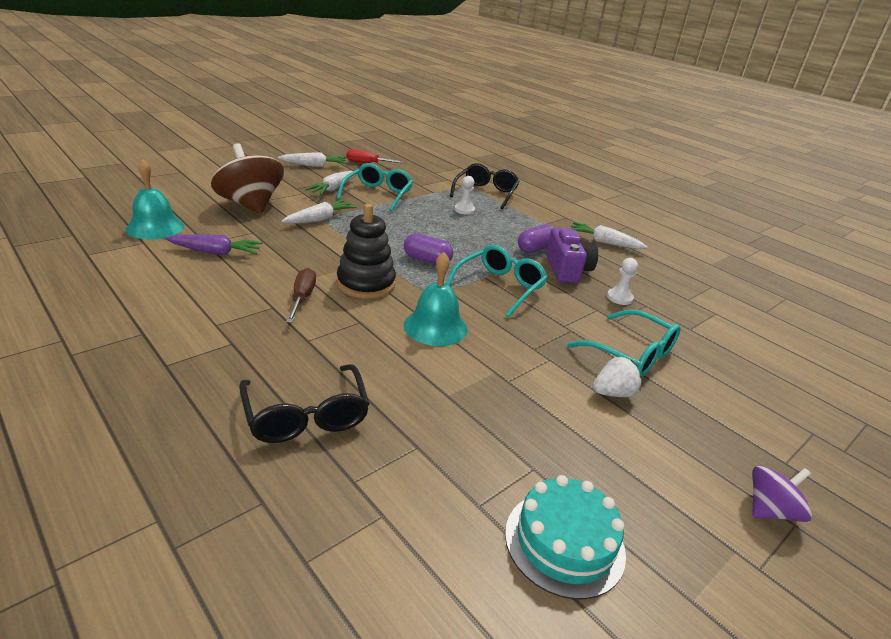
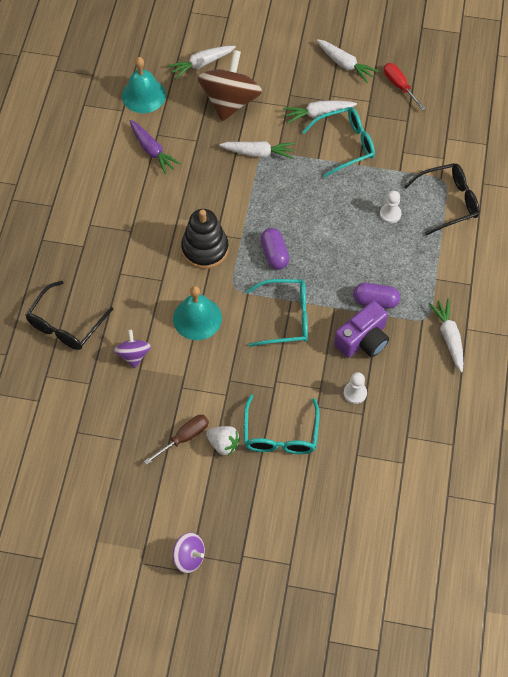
camera: 55 degrees right, 30 degrees up
brown screwdriver [286,268,316,323] -> brown screwdriver moved to [144,415,209,465]
turquoise cake [505,475,626,599] -> none
none -> purple spinning top [114,330,151,368]
none -> white carrot [167,46,236,79]

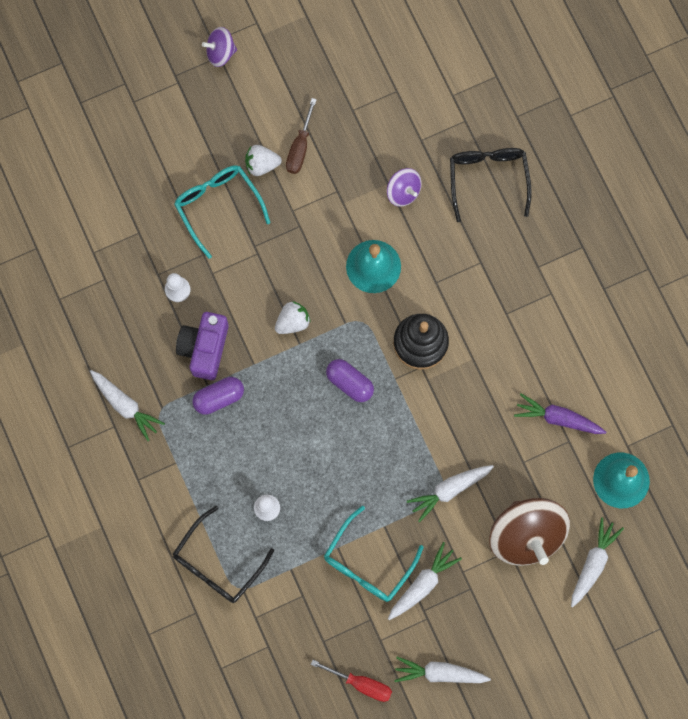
camera: 145 degrees right, 15 degrees up
turquoise glasses [247,279,308,347] -> white strawberry [275,301,311,334]

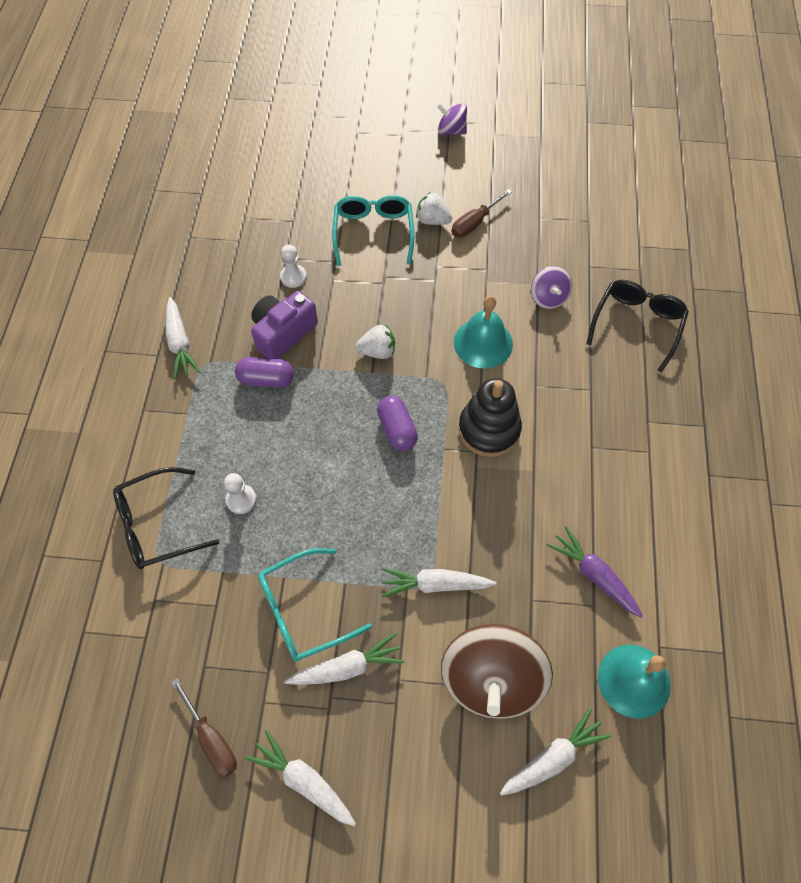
camera: 30 degrees right, 15 degrees down
red screwdriver [311,660,392,702] -> brown screwdriver [171,678,237,777]

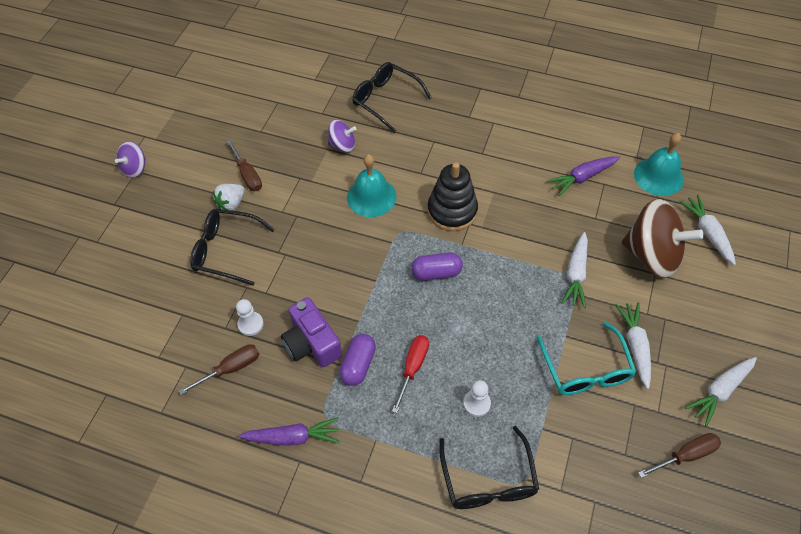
camera: 75 degrees left, 5 degrees down
white carrot [165,297,200,380] -> purple carrot [239,417,340,446]
turquoise glasses [332,195,414,266] -> black glasses [190,209,275,286]
white strawberry [355,325,395,359] -> none
none -> brown screwdriver [179,344,259,395]
none -> red screwdriver [392,335,429,413]

